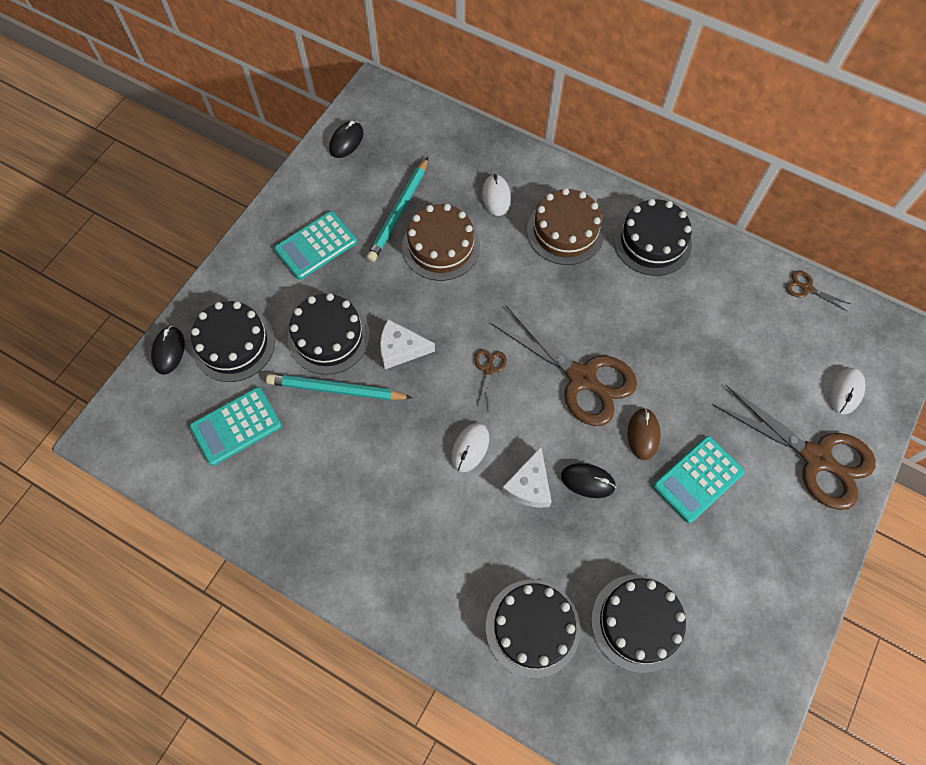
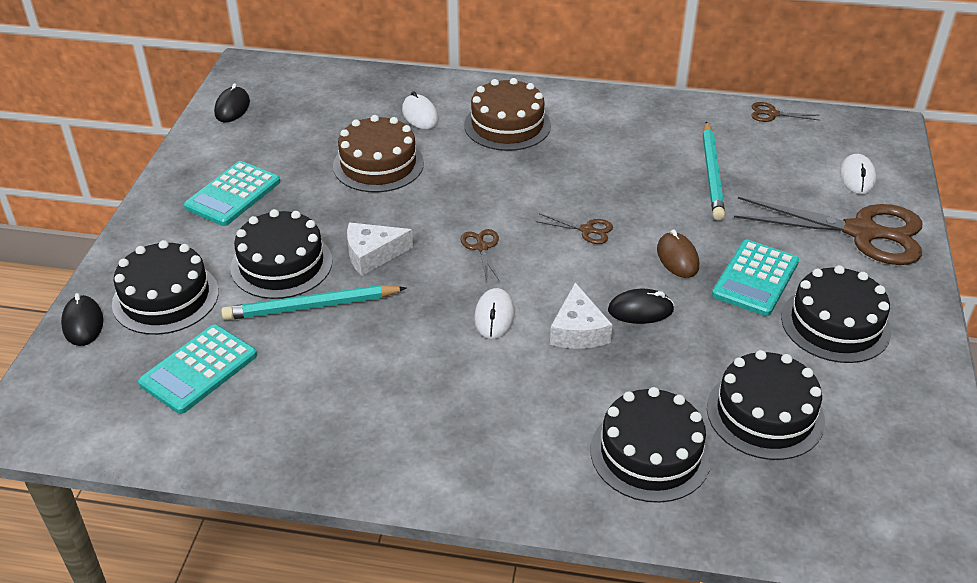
camera: 20 degrees left, 25 degrees down
turquoise pencil [366,157,428,262] -> turquoise pencil moved to [703,121,725,221]
brown scissors [491,306,637,426] -> brown scissors [535,214,613,244], size x0.42
black cake [614,199,692,276] -> black cake moved to [781,265,891,363]

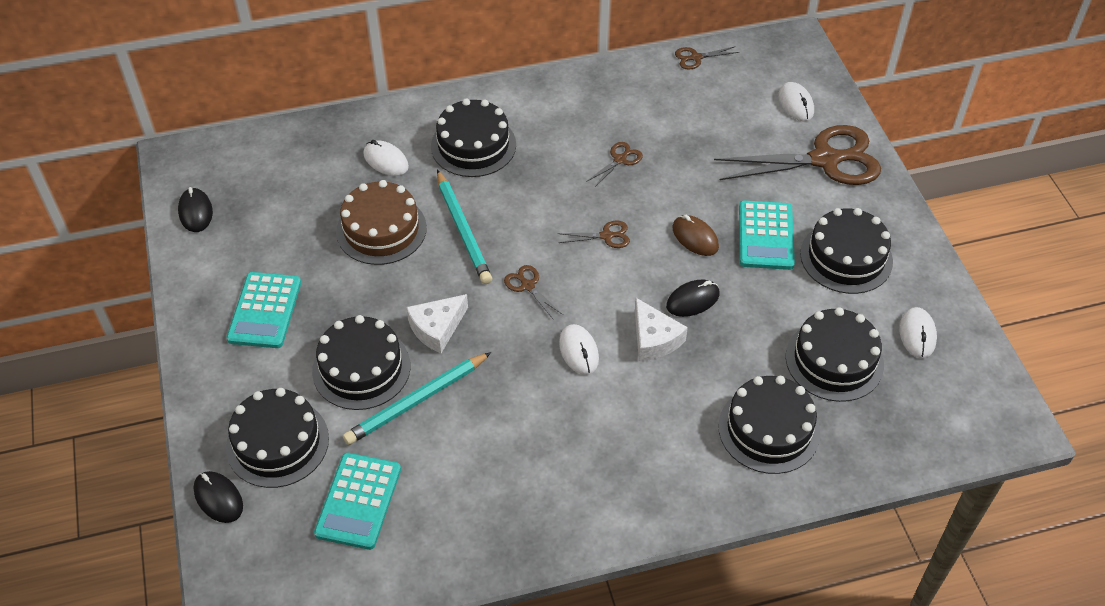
camera: 25 degrees left, 10 degrees up
brown cake [464,78,551,151] -> black cake [431,98,516,177]
turquoise pencil [703,121,725,221] -> turquoise pencil moved to [437,170,492,284]
none -> brown scissors [586,142,643,188]
none -> white mouse [899,307,937,358]

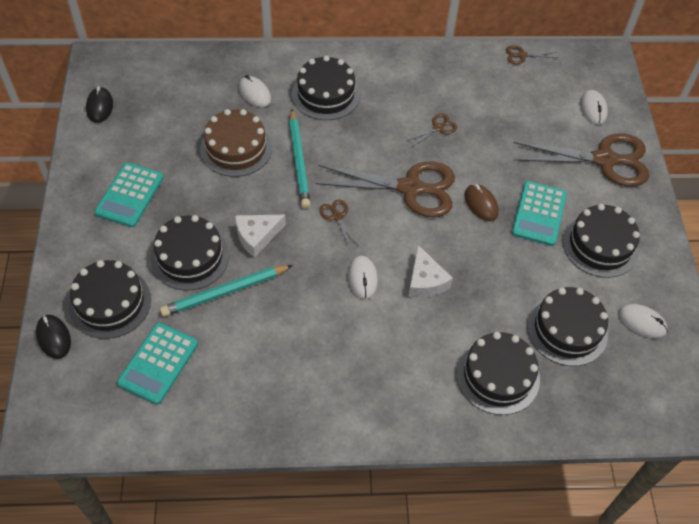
camera: 10 degrees right, 5 degrees up
brown scissors [557,221,630,248] -> brown scissors [315,161,455,218], size x2.38
black mouse [666,280,719,317] -> none
white mouse [899,307,937,358] -> white mouse turned 75 degrees counterclockwise [619,304,668,338]

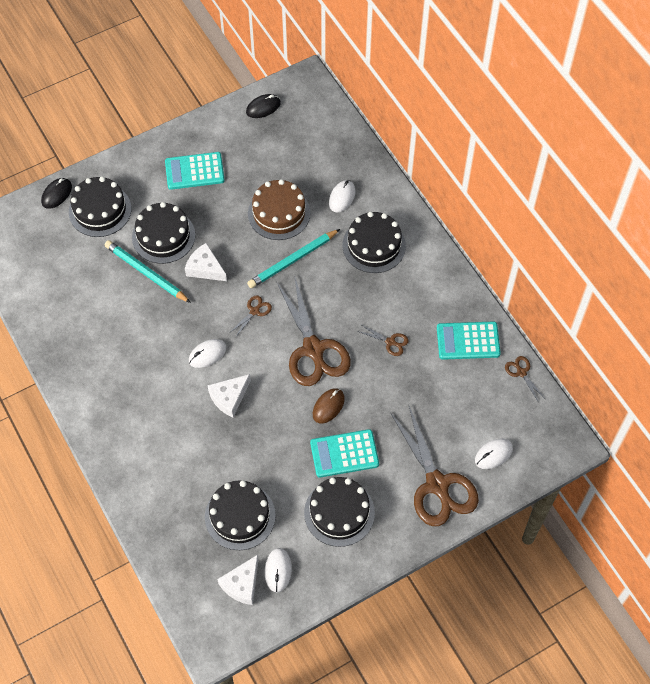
camera: 65 degrees right, 5 degrees up
turquoise calculator [117,323,198,405] -> turquoise calculator moved to [437,321,501,360]
black cake [457,332,540,415] -> none
none -> white cheese [217,555,259,605]

